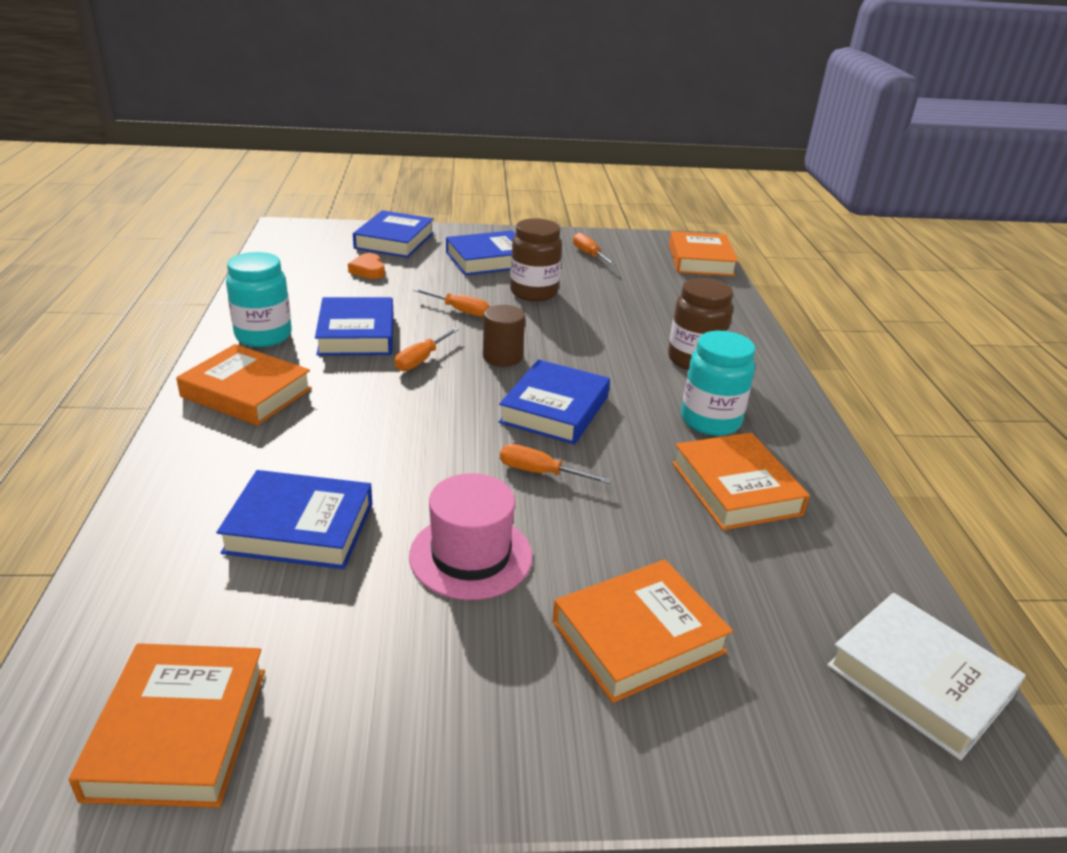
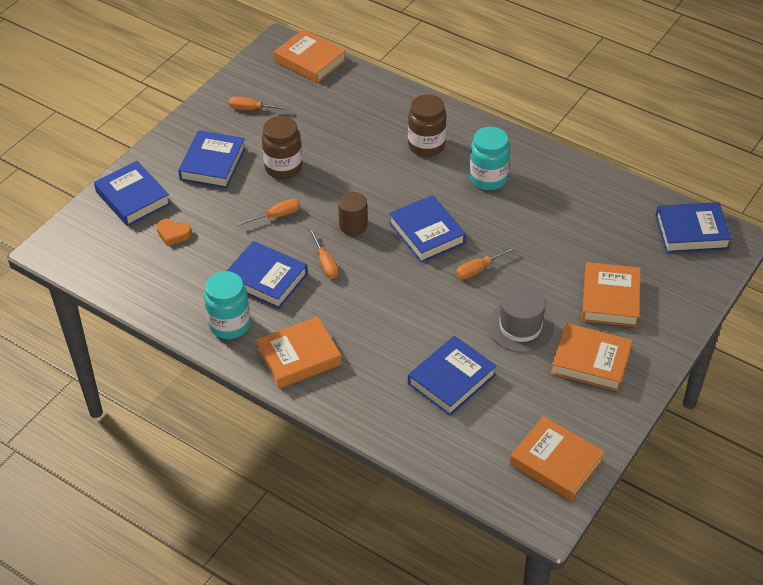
camera: 50 degrees left, 15 degrees up
pink hat [409,473,532,600] -> grey hat [487,284,554,353]
orange book [672,432,810,530] -> orange book moved to [551,323,633,392]
white book [827,593,1026,761] -> blue book [655,202,732,253]

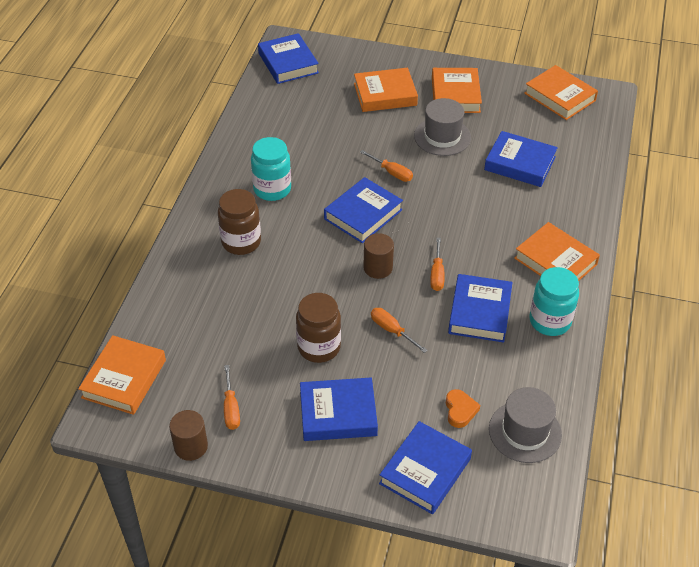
camera: 110 degrees left, 0 degrees up
orange screwdriver [309,229,338,278] -> orange screwdriver turned 135 degrees clockwise [430,238,445,291]
orange book [510,416,605,501] -> orange book turned 60 degrees counterclockwise [524,65,598,120]
none -> brown cylinder [169,410,208,461]
none -> grey hat [489,387,562,463]

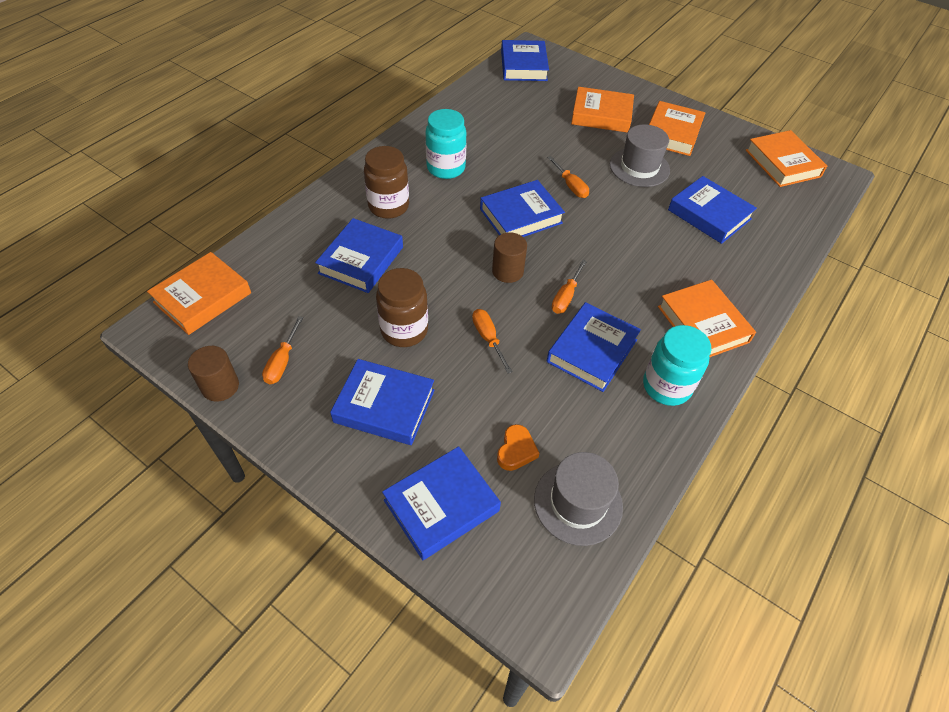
camera: 20 degrees right, 5 degrees up
none -> blue book [315,218,403,293]

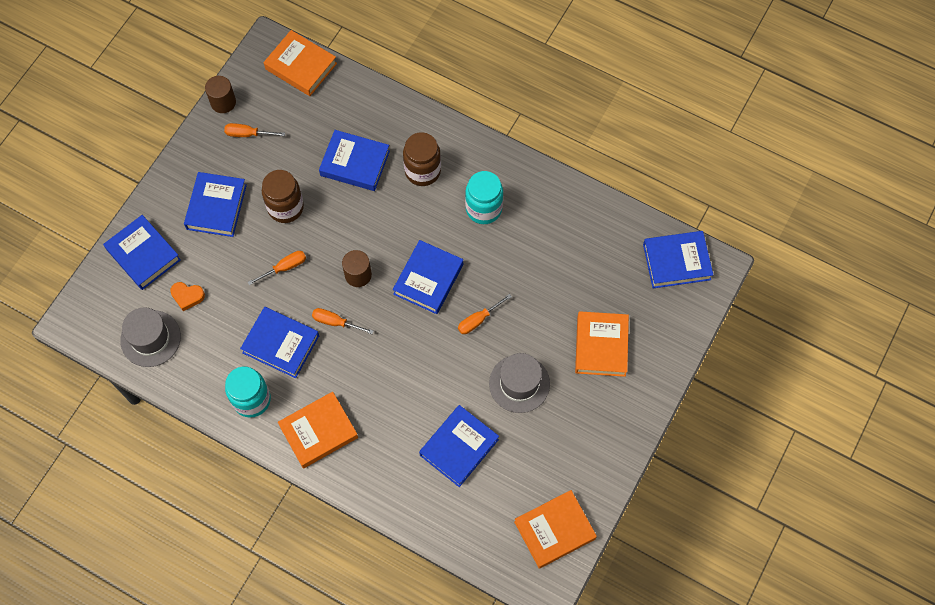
camera: 85 degrees right, 15 degrees up
blue book [480,180,565,237] -> blue book turned 60 degrees clockwise [393,240,463,314]
orange book [649,101,705,156] -> none

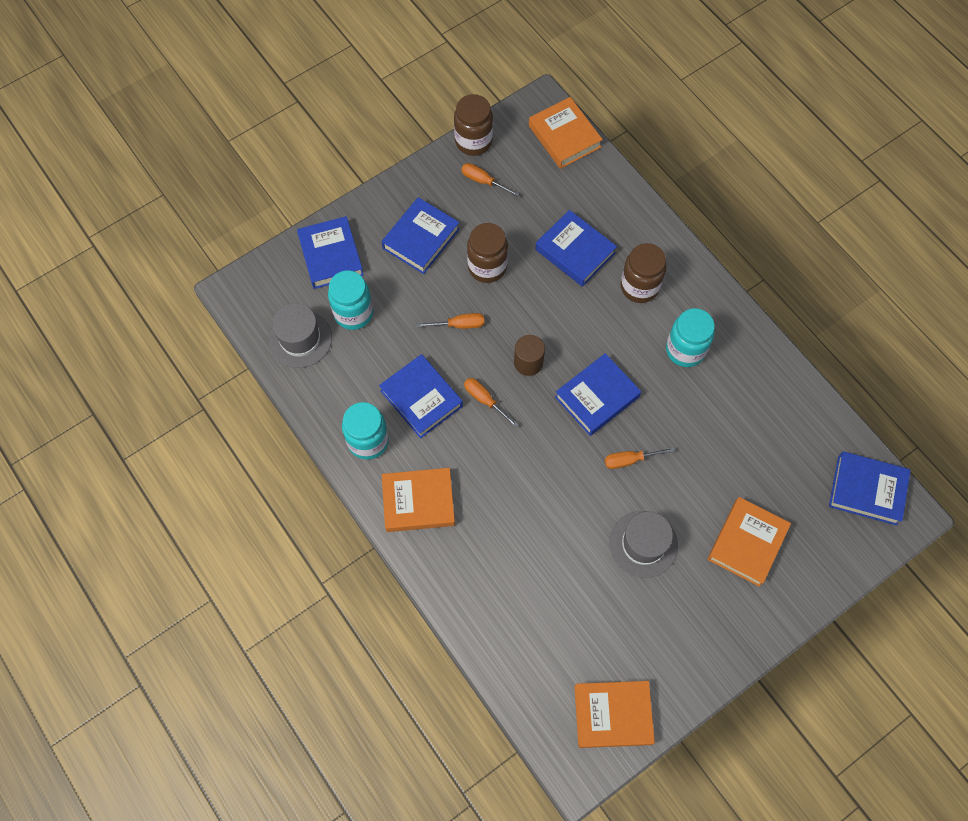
camera: 25 degrees right, 0 degrees up
orange heart [170,282,205,311] -> turquoise jar [328,270,373,330]
brown cylinder [205,76,236,113] -> brown jar [454,94,493,156]
blue book [419,405,499,487] -> none

